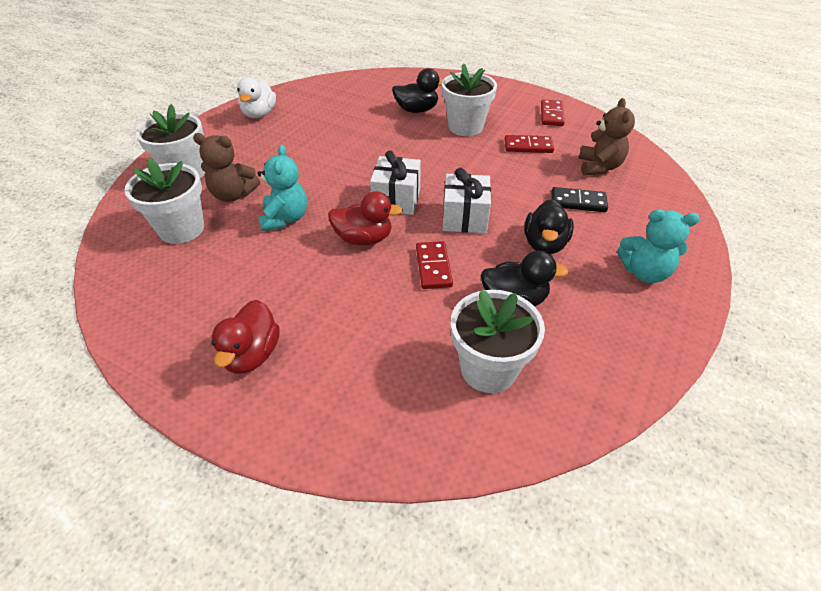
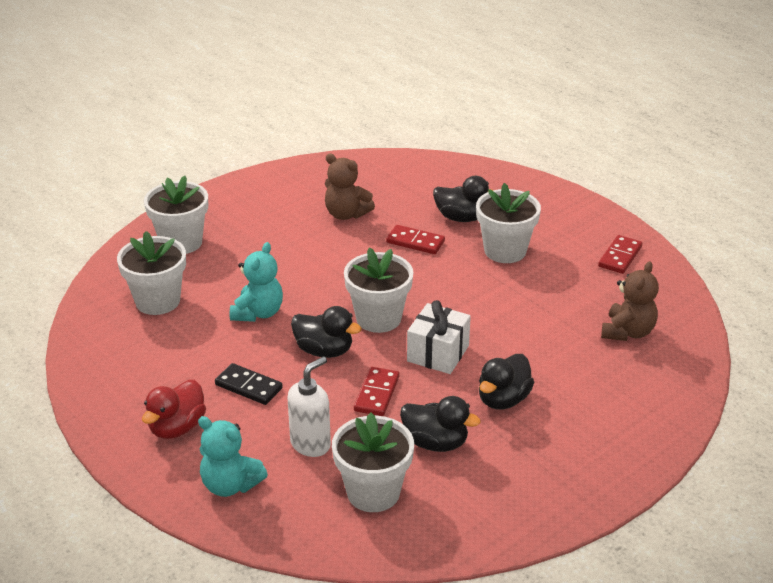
camera: 20 degrees right, 10 degrees down
brown teddy bear [193,133,260,202] -> brown teddy bear moved to [325,153,375,220]
white duck [237,77,276,118] -> none
red duck [328,191,403,245] -> black duck [291,306,362,358]
white gift [370,150,421,215] -> white flower pot [344,247,413,333]
red domino [505,135,554,153] -> red domino moved to [386,225,445,254]
black domino [551,187,608,212] -> black domino moved to [215,363,283,405]
turquoise teddy bear [617,209,700,283] -> turquoise teddy bear moved to [198,416,268,497]
none -> white soap dispenser [287,356,331,457]

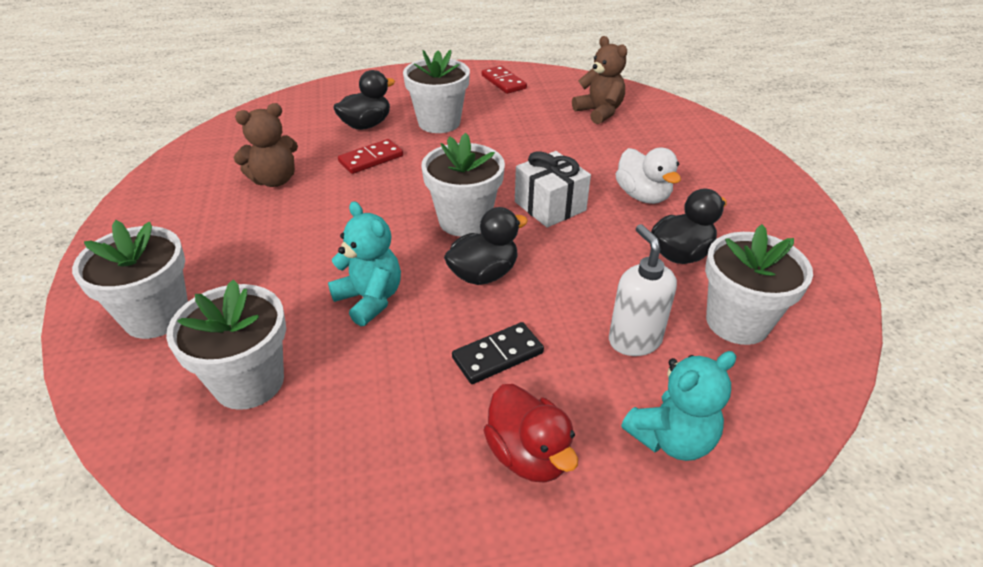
camera: 60 degrees left, 5 degrees up
red domino [354,367,399,416] -> none
black duck [479,354,534,410] -> white duck [615,148,681,204]

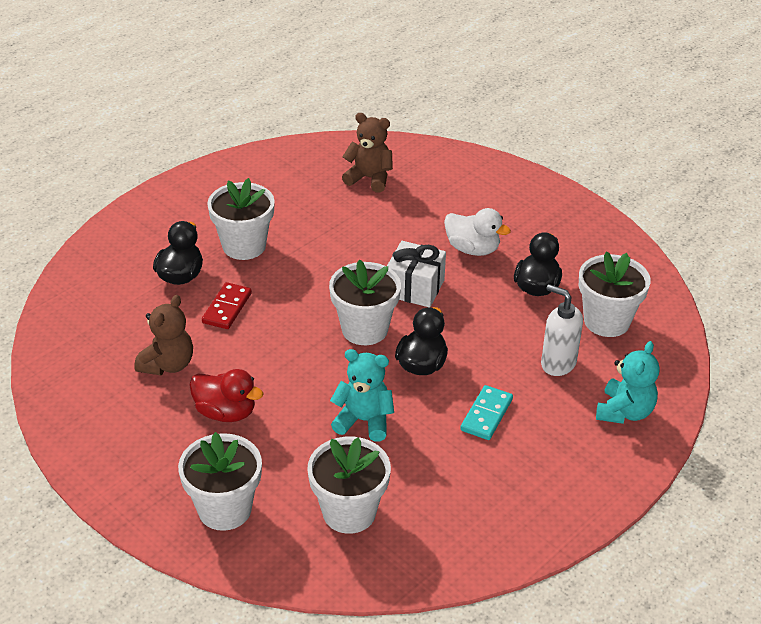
camera: 35 degrees left, 0 degrees up
black domino [452,322,544,384] -> turquoise domino [460,385,513,440]
red domino [482,66,527,94] -> none
red duck [483,384,578,483] -> red duck moved to [189,369,264,422]

